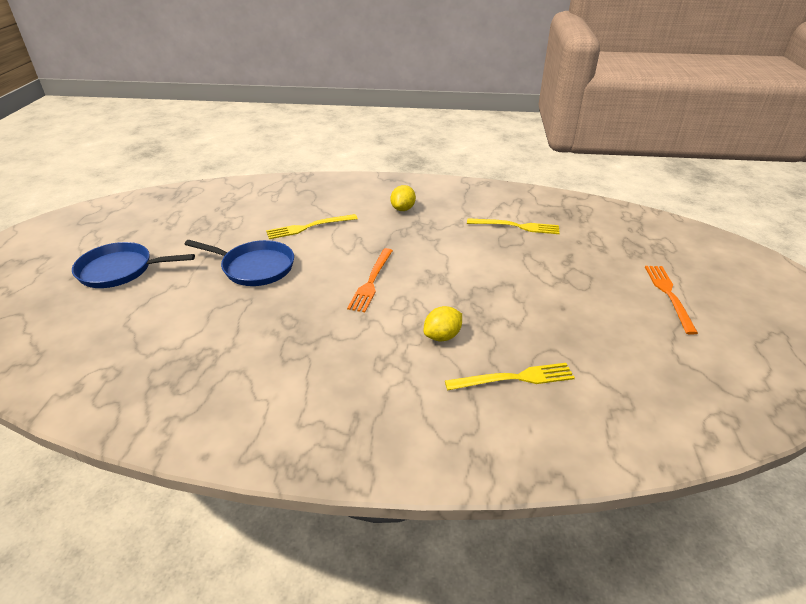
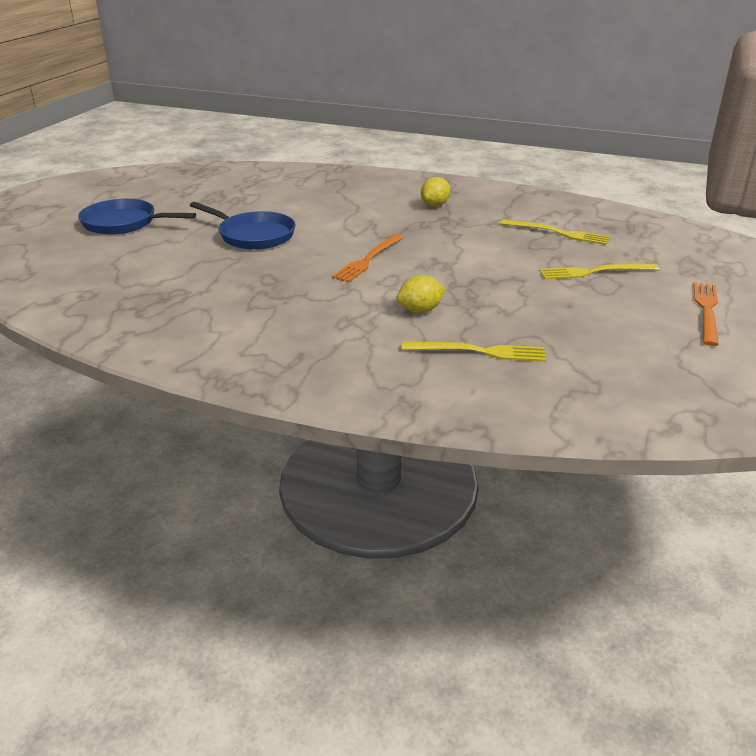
camera: 15 degrees right, 5 degrees down
yellow fork [266,214,358,239] -> yellow fork moved to [539,264,659,280]

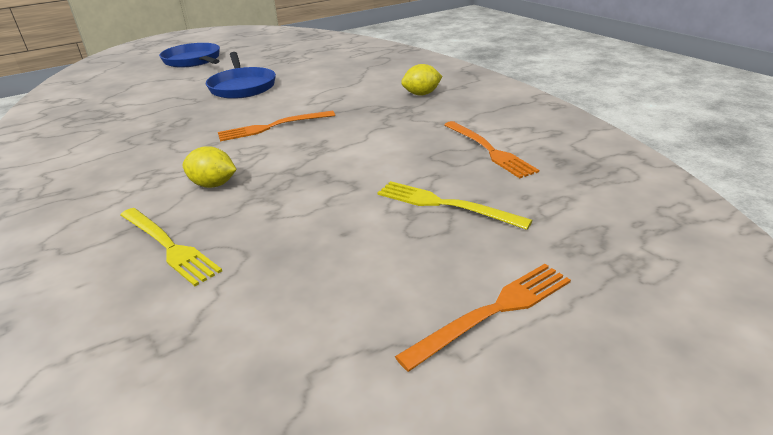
camera: 40 degrees right, 0 degrees up
yellow fork [501,219,610,245] -> orange fork [444,121,539,178]

